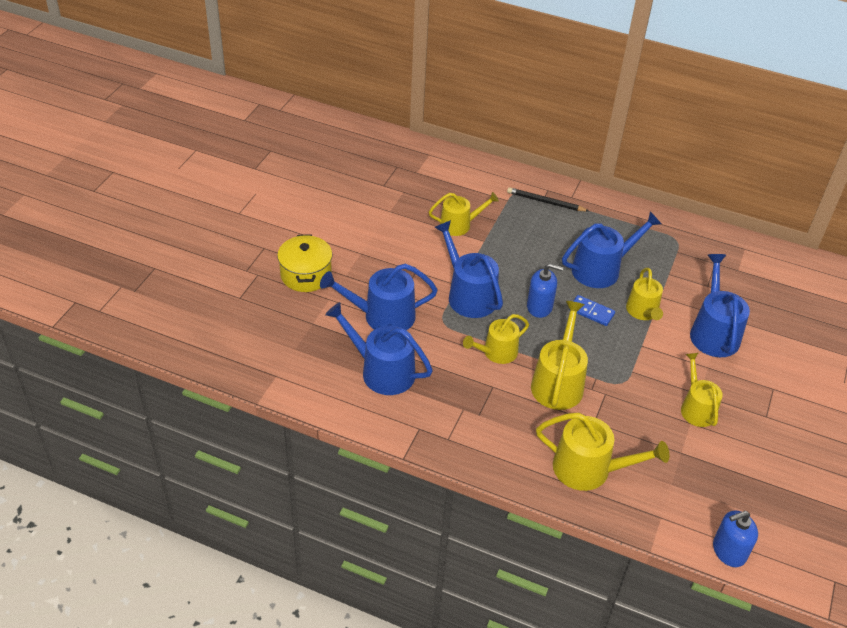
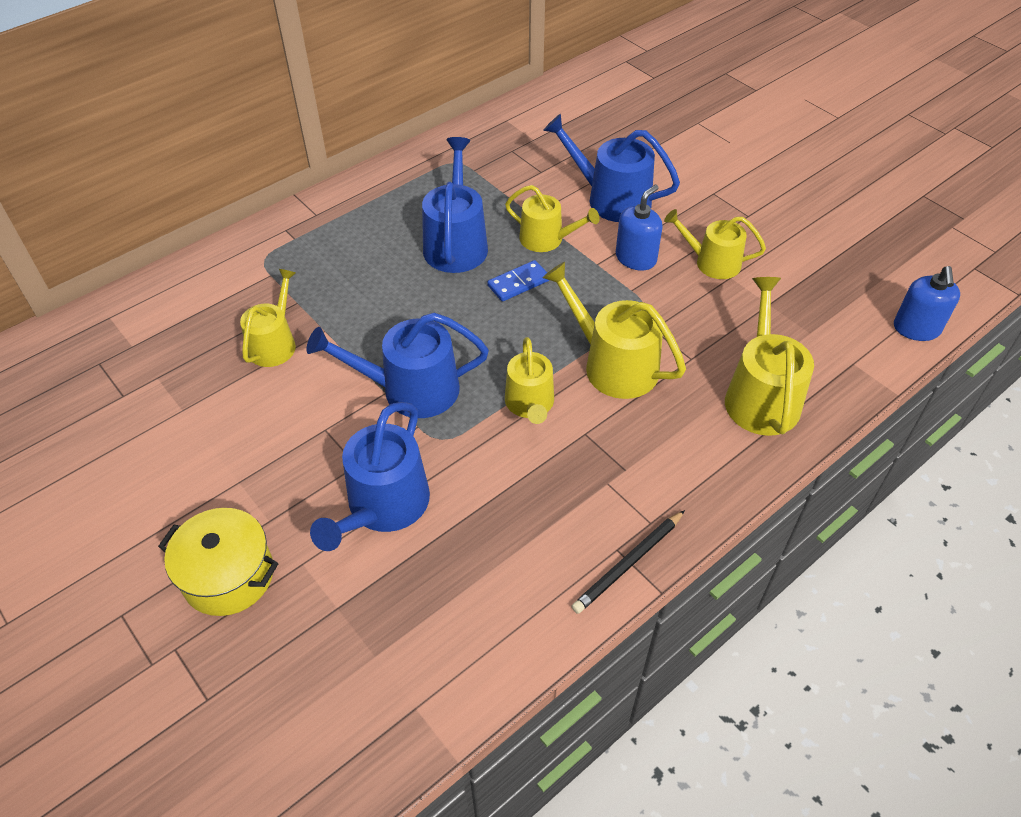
camera: 60 degrees left, 5 degrees up
blue watering can [325,302,433,395] -> none
black pencil [507,187,589,211] -> black pencil moved to [571,510,685,614]
blue soap dispenser [527,263,563,318] -> blue soap dispenser moved to [616,185,663,271]
yellow watering can [536,413,669,491] -> yellow watering can turned 45 degrees counterclockwise [725,277,814,436]

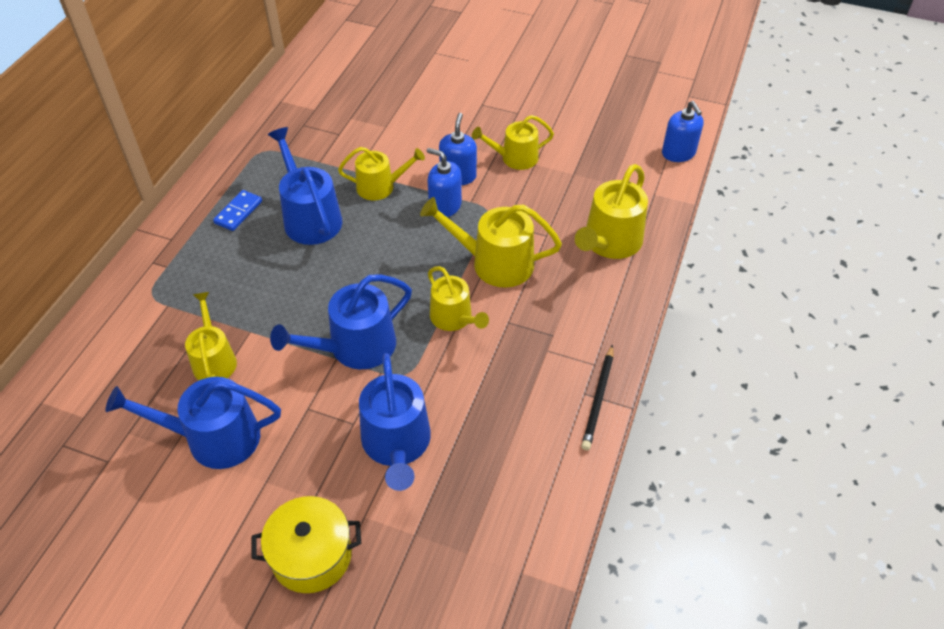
camera: 30 degrees left, 0 degrees up
blue domino [487,260,549,302] -> blue domino moved to [213,190,262,231]
blue watering can [543,114,680,222] -> blue watering can moved to [106,377,281,469]
yellow watering can [725,277,814,436] -> yellow watering can turned 120 degrees counterclockwise [575,164,648,259]
none -> blue soap dispenser [427,148,462,217]

